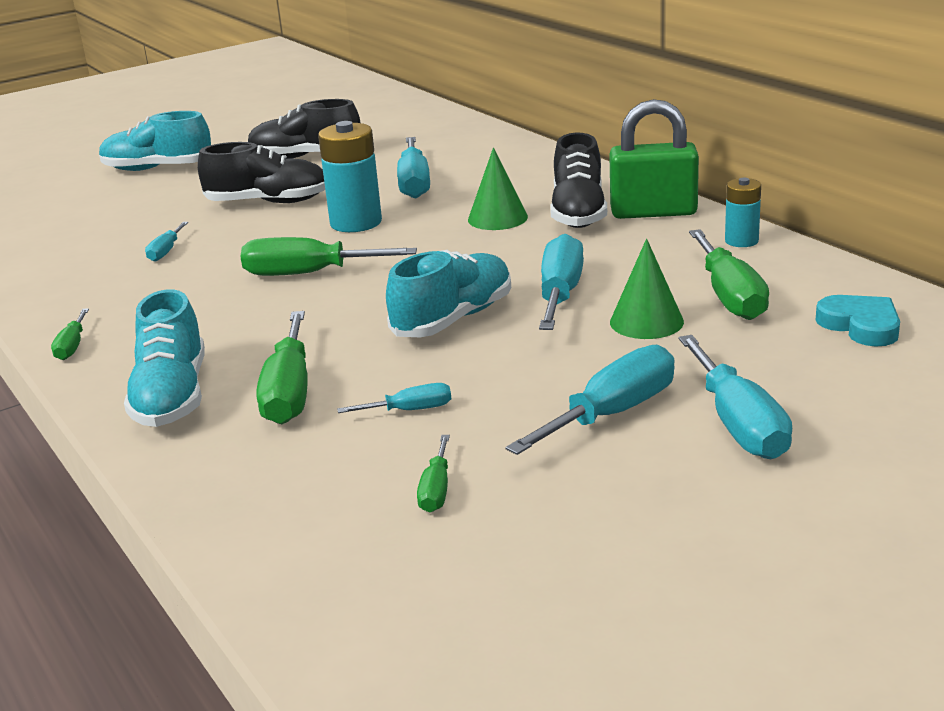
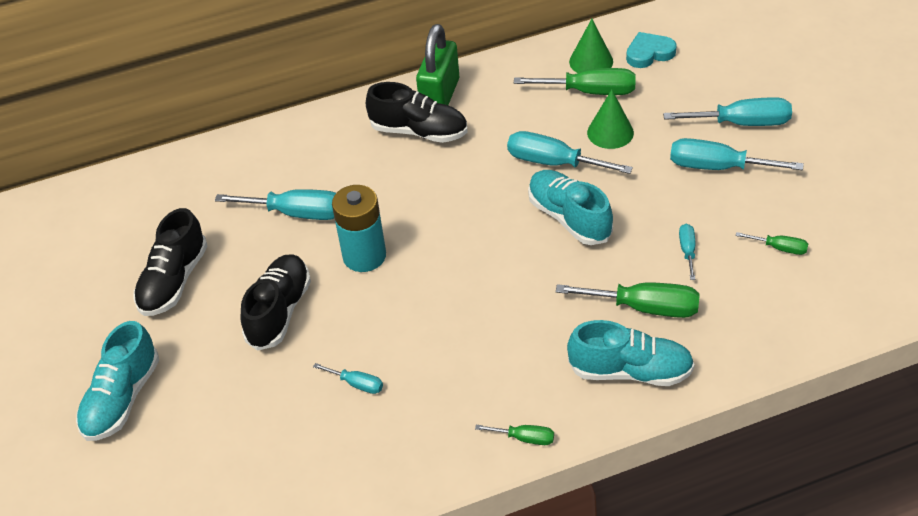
camera: 75 degrees left, 20 degrees up
green screwdriver [240,237,417,276] -> none
green cone [468,148,528,230] -> green cone moved to [569,19,613,73]
turquoise screwdriver [505,345,675,455] -> turquoise screwdriver turned 45 degrees counterclockwise [670,138,804,170]
turquoise battery [725,178,761,247] -> none

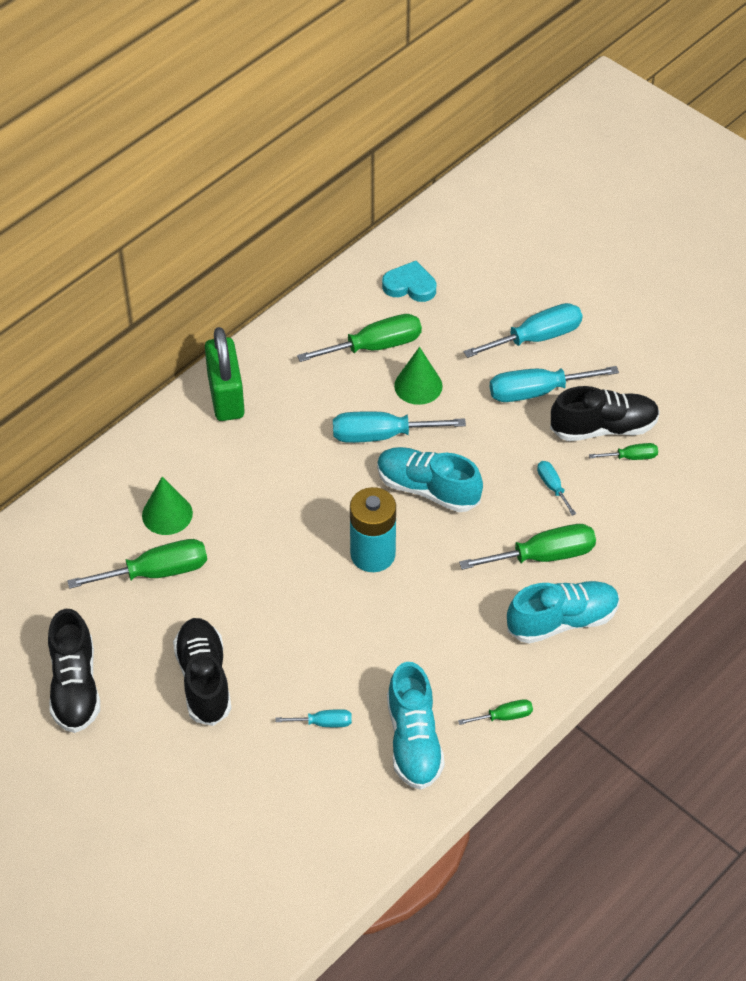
camera: 30 degrees left, 5 degrees up
turquoise shoe [76,321,159,441] -> turquoise shoe moved to [387,662,445,790]
turquoise screwdriver [215,189,336,220] -> green screwdriver [67,539,207,589]
turquoise battery [332,185,386,272] -> turquoise battery moved to [350,487,396,572]
black shoe [366,82,468,143] -> black shoe moved to [550,386,660,441]
green cone [569,19,613,73] -> green cone moved to [142,477,193,535]
turquoise heart [626,32,677,68] -> turquoise heart turned 60 degrees clockwise [382,261,436,302]

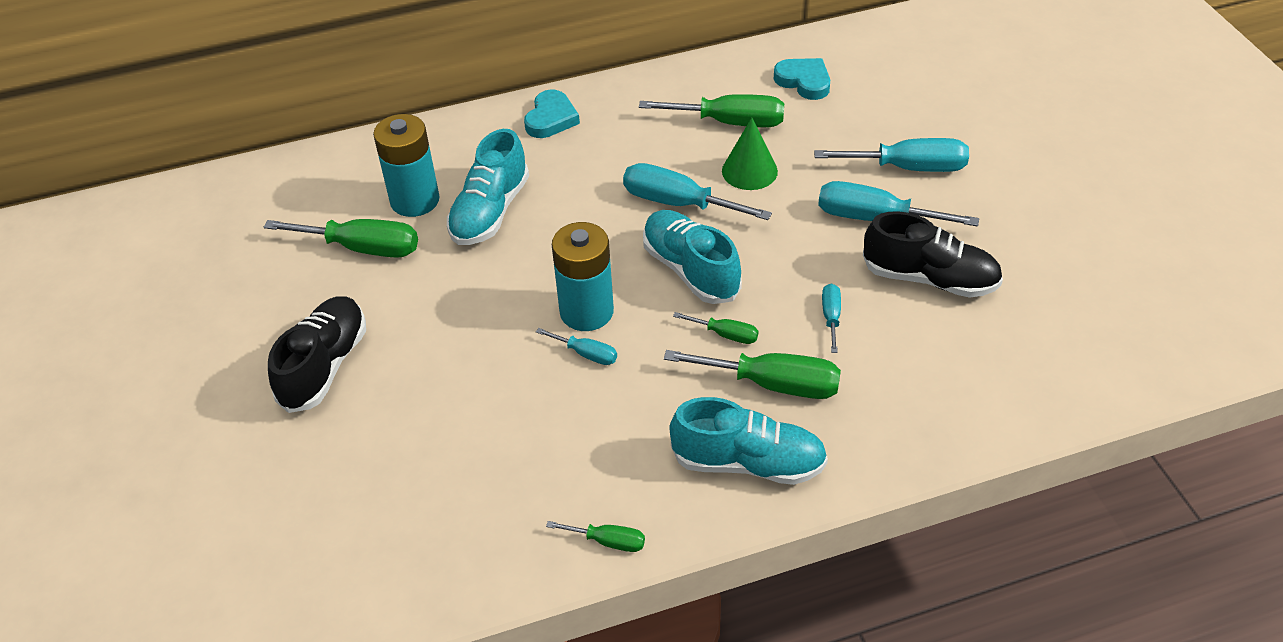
camera: 30 degrees right, 5 degrees down
black shoe [48,609,100,733] -> none
green cone [142,477,193,535] -> turquoise battery [373,114,440,217]
green padlock [205,327,245,421] -> turquoise heart [524,89,580,138]
turquoise screwdriver [275,709,352,727] -> turquoise screwdriver moved to [536,328,617,365]
turquoise shoe [387,662,445,790] -> turquoise shoe moved to [447,129,529,245]
green screwdriver [589,443,658,460] -> green screwdriver moved to [673,312,758,344]

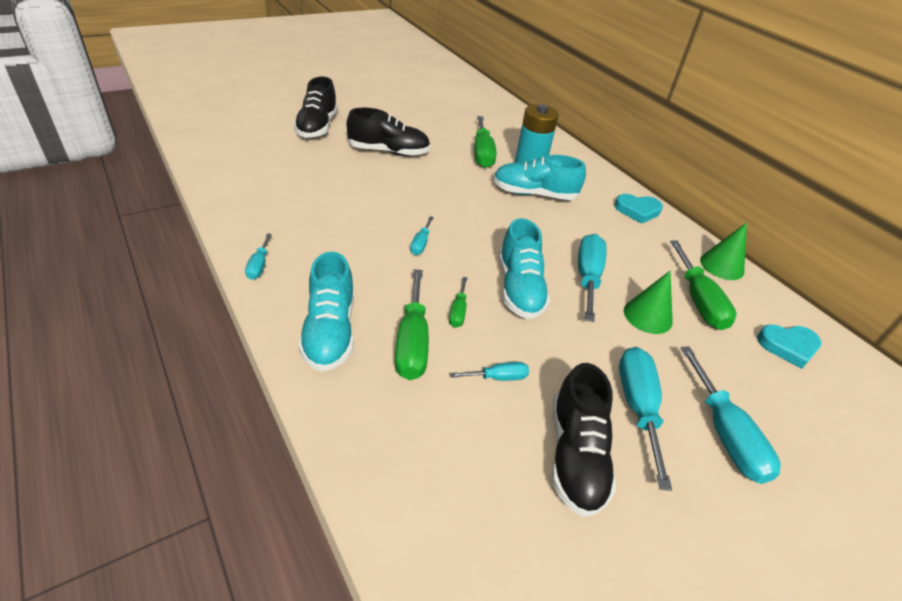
camera: 70 degrees right, 5 degrees down
green screwdriver [546,521,645,552] -> turquoise screwdriver [245,233,272,280]
turquoise battery [552,222,614,331] -> none
turquoise shoe [643,210,742,304] -> turquoise shoe turned 135 degrees clockwise [499,218,550,319]
turquoise heart [774,58,830,100] -> turquoise heart turned 60 degrees clockwise [757,324,822,369]
none -> black shoe [294,77,338,138]
none -> green cone [700,223,747,280]

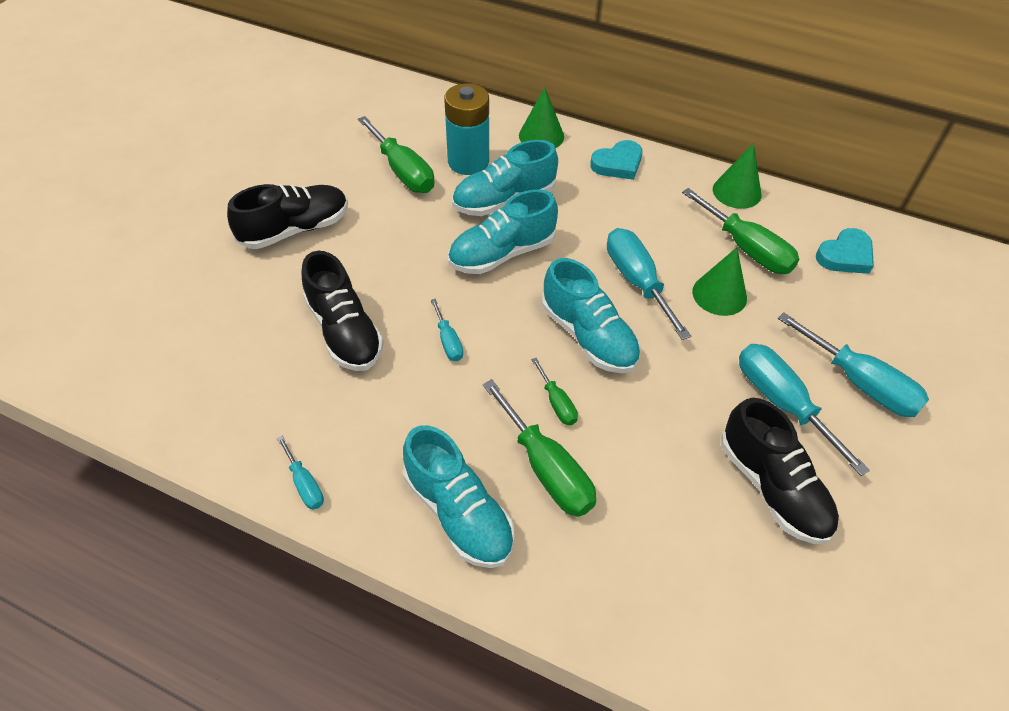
camera: 30 degrees left, 10 degrees up
black shoe [294,77,338,138] -> black shoe moved to [302,251,384,371]
turquoise screwdriver [450,362,529,381] -> none
none -> turquoise shoe [448,189,558,274]
none -> green cone [519,87,564,148]

